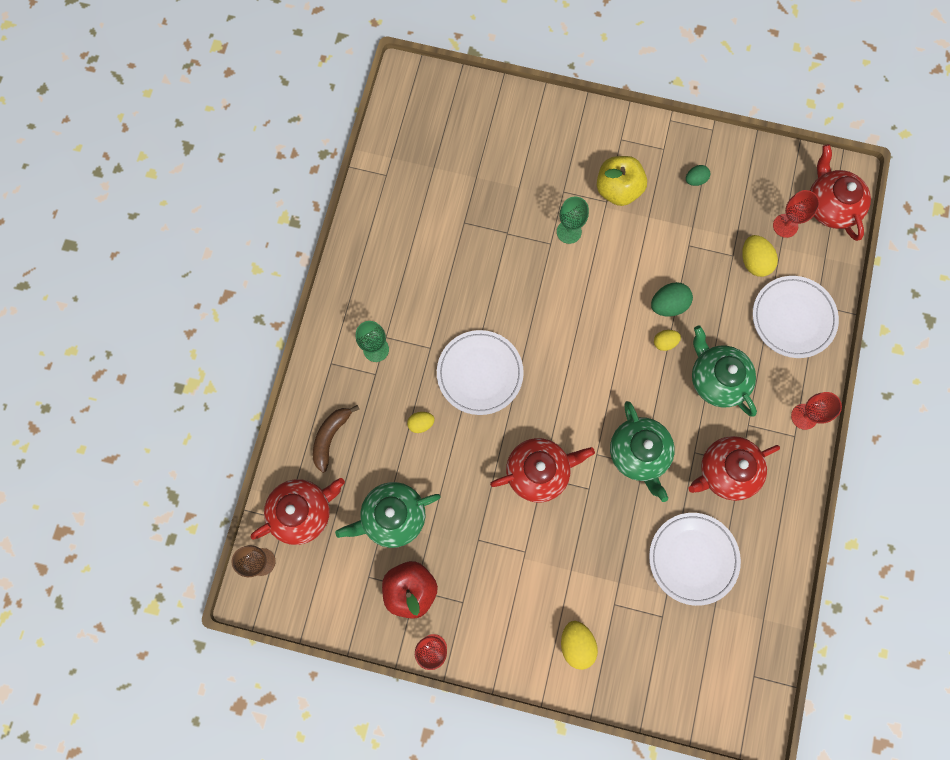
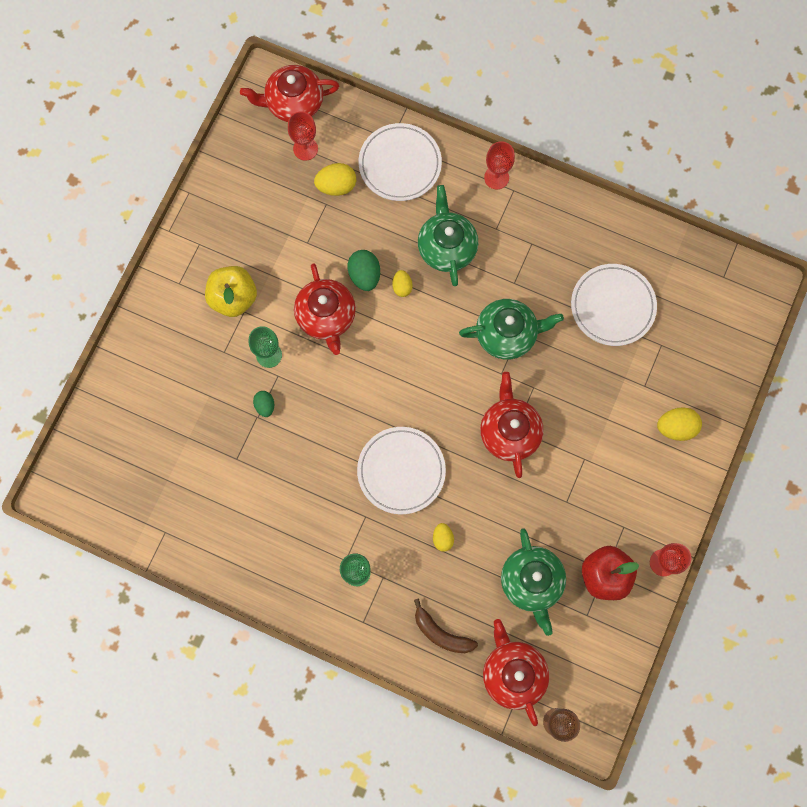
camera: 80 degrees left, 0 degrees up
green egg [686,165,710,186] -> green egg moved to [253,391,274,417]
red teapot [689,436,780,501] -> red teapot moved to [294,263,356,355]
green teapot [692,325,757,417] -> green teapot turned 105 degrees clockwise [418,185,478,286]

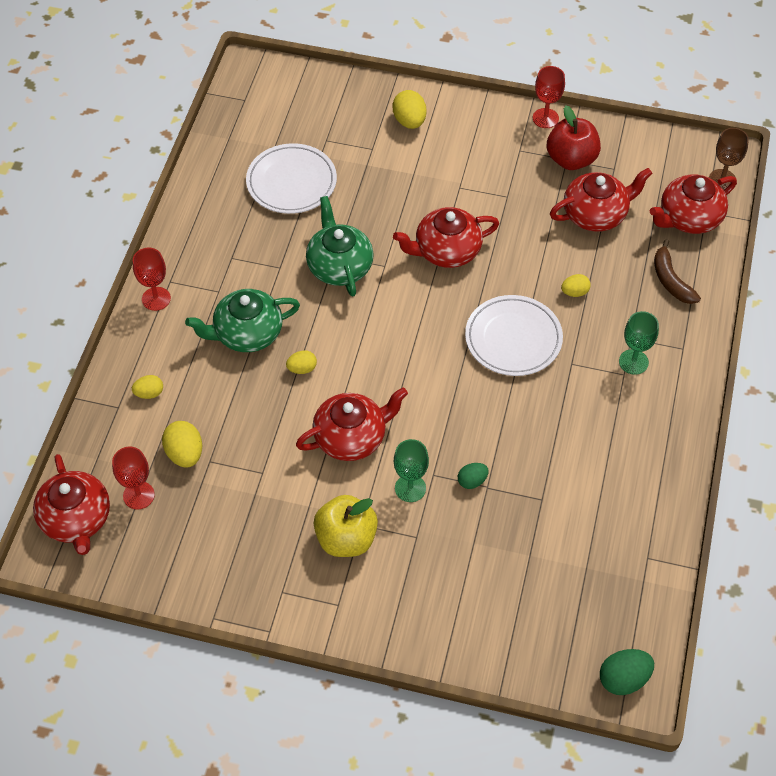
camera: 100 degrees left, 20 degrees down
green egg [348,250,380,291] -> green egg moved to [600,649,654,695]
white plate [359,123,442,201] -> yellow egg [132,375,163,399]
brown banana [414,598,478,653] -> brown banana turned 135 degrees clockwise [654,240,701,304]
green teapot [501,528,566,636] -> red teapot [550,168,653,232]

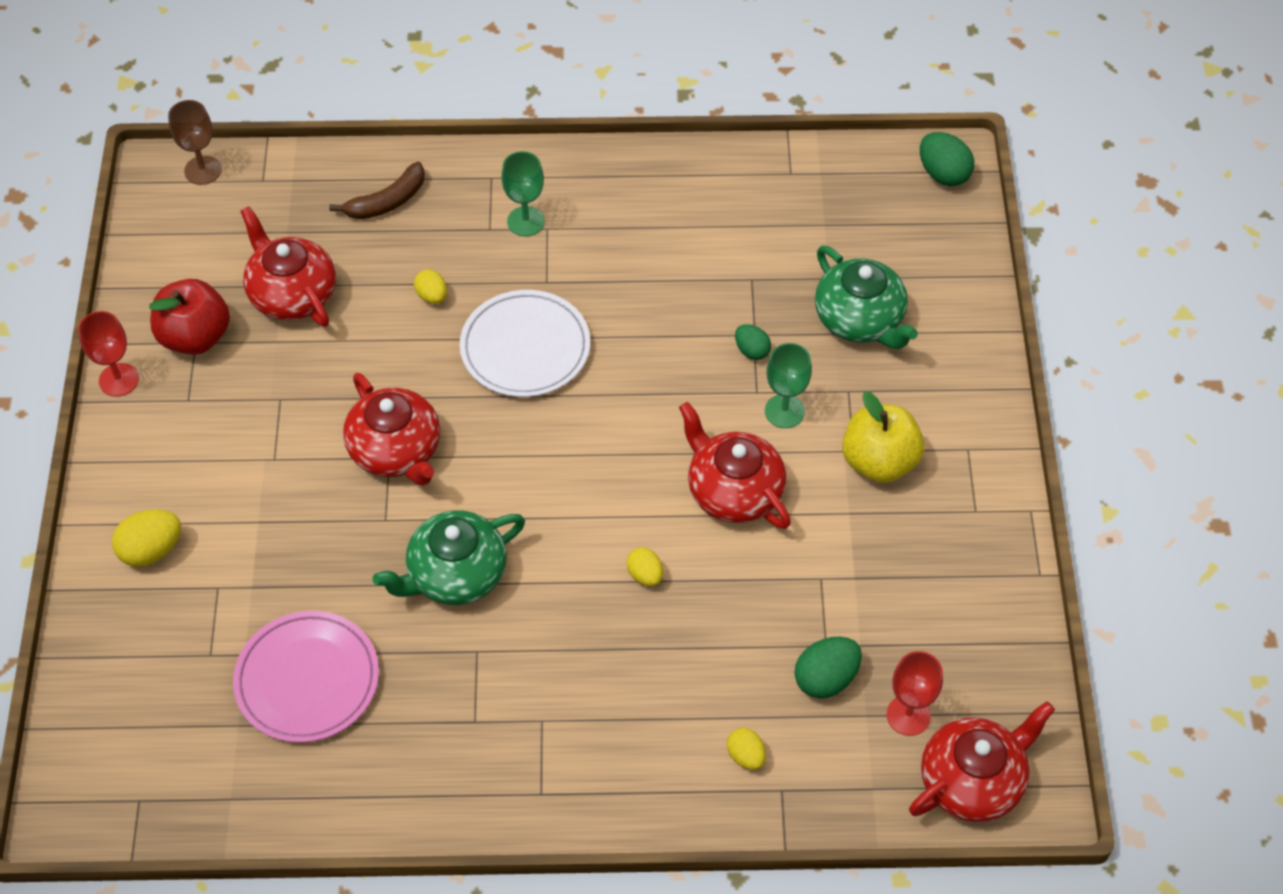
camera: 105 degrees left, 0 degrees up
red goblet [133,248,171,311] -> none
yellow egg [162,421,202,468] -> green egg [795,637,862,699]
green teapot [185,289,300,352] -> green teapot moved to [815,245,918,349]
white plate [246,143,337,214] -> pink plate [233,611,379,743]
red teapot [650,174,737,234] -> none

